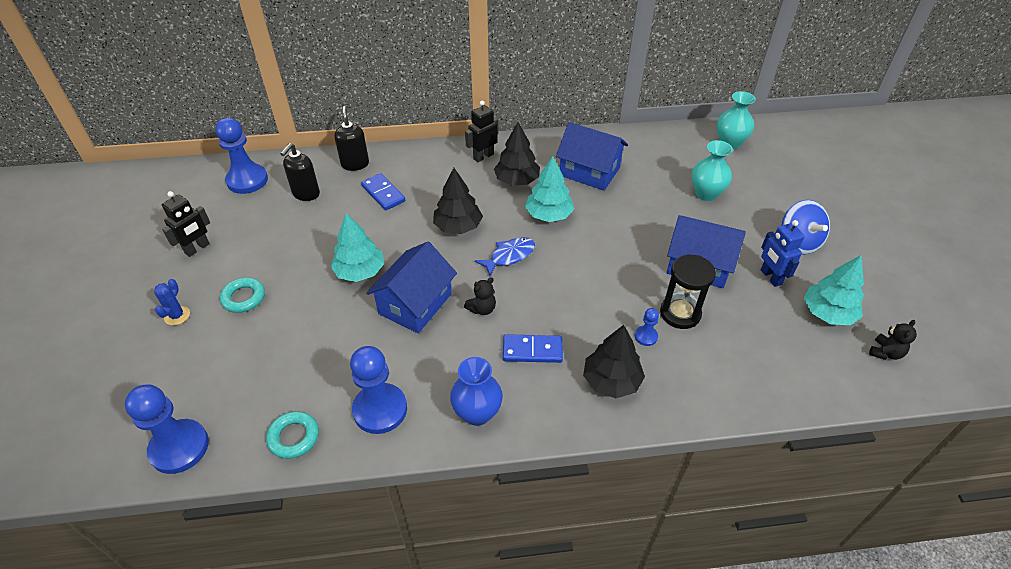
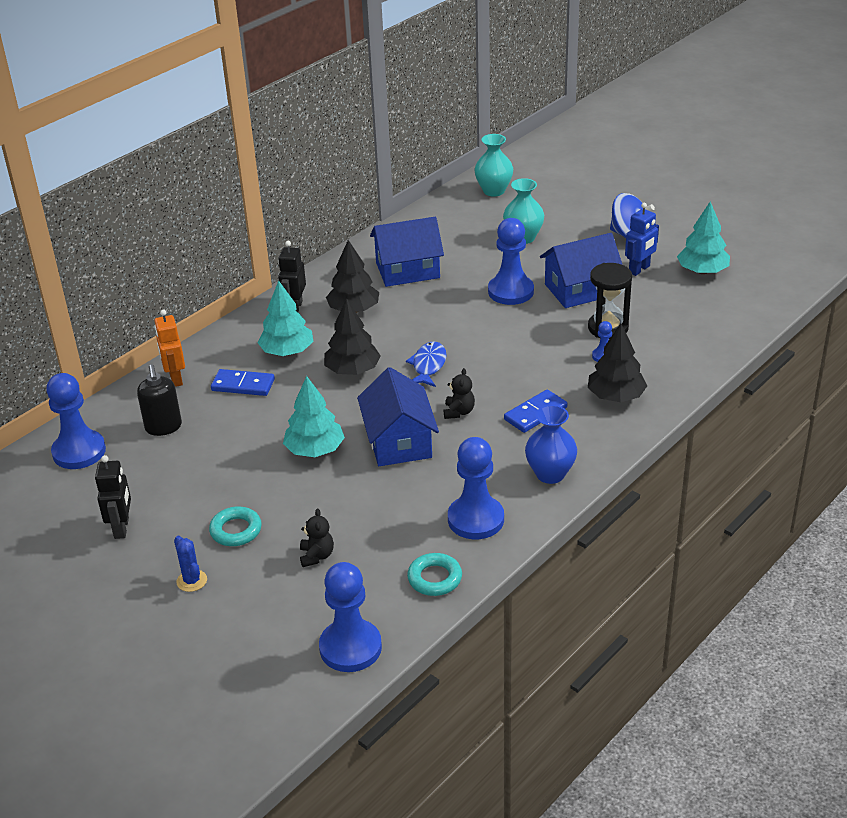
camera: 40 degrees left, 10 degrees down
black soap dispenser [334,106,369,171] -> orange robot [154,309,185,387]
turquoise tree [525,156,574,222] -> turquoise tree moved to [257,281,313,356]
blue robot [761,220,805,287] -> blue robot turned 75 degrees counterclockwise [625,203,659,276]
black teddy bear [869,320,917,360] -> black teddy bear moved to [300,509,334,567]
none -> blue pawn [488,218,534,305]

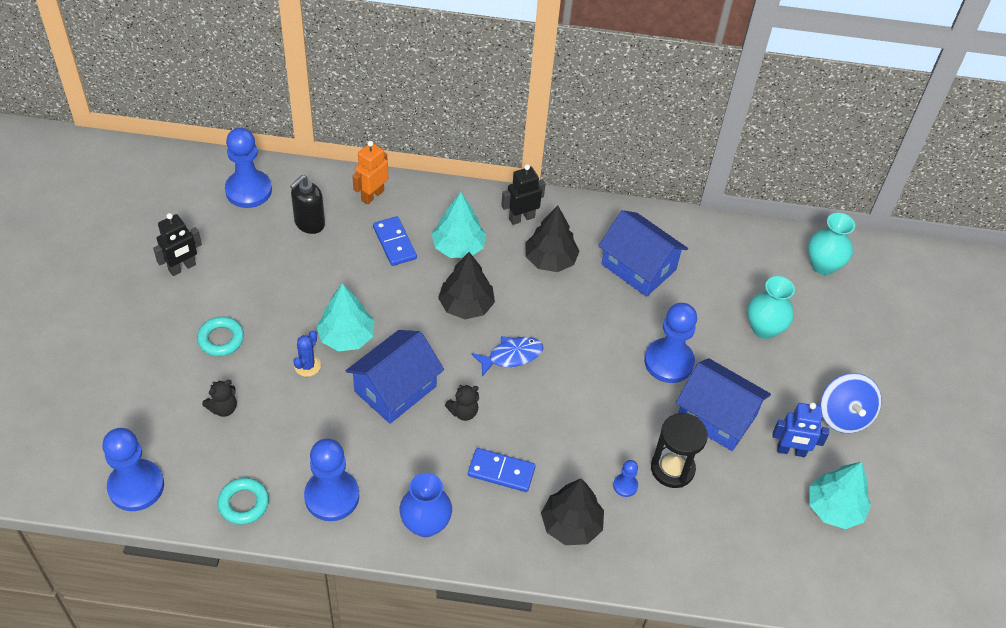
camera: 50 degrees right, 15 degrees up
blue cactus [174,536,207,592] -> blue cactus moved to [293,330,321,377]

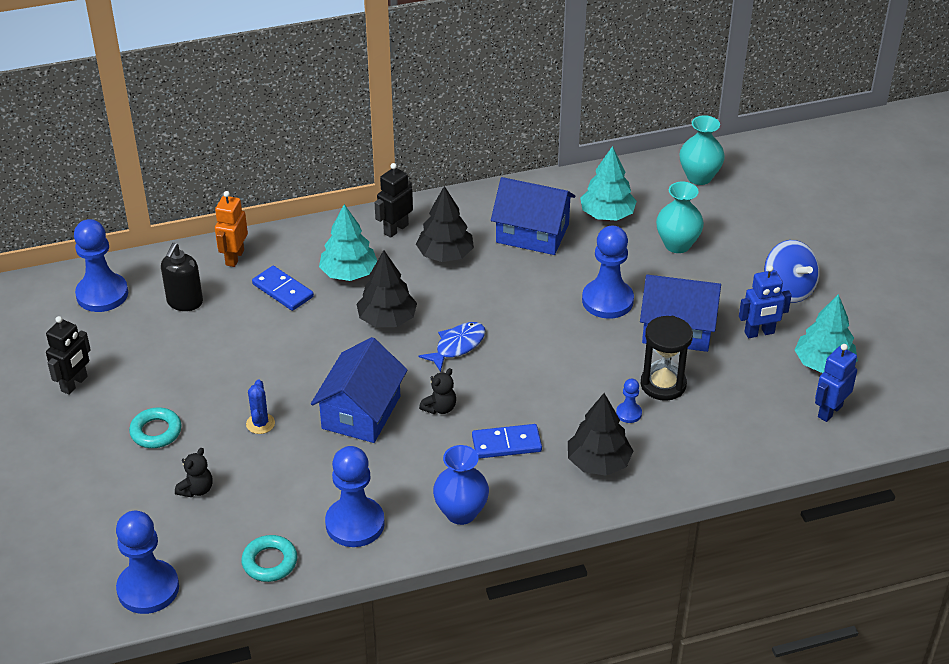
camera: 20 degrees left, 10 degrees down
turquoise tree [316,283,375,351] -> turquoise tree moved to [580,146,637,221]
none -> blue robot [815,344,857,422]

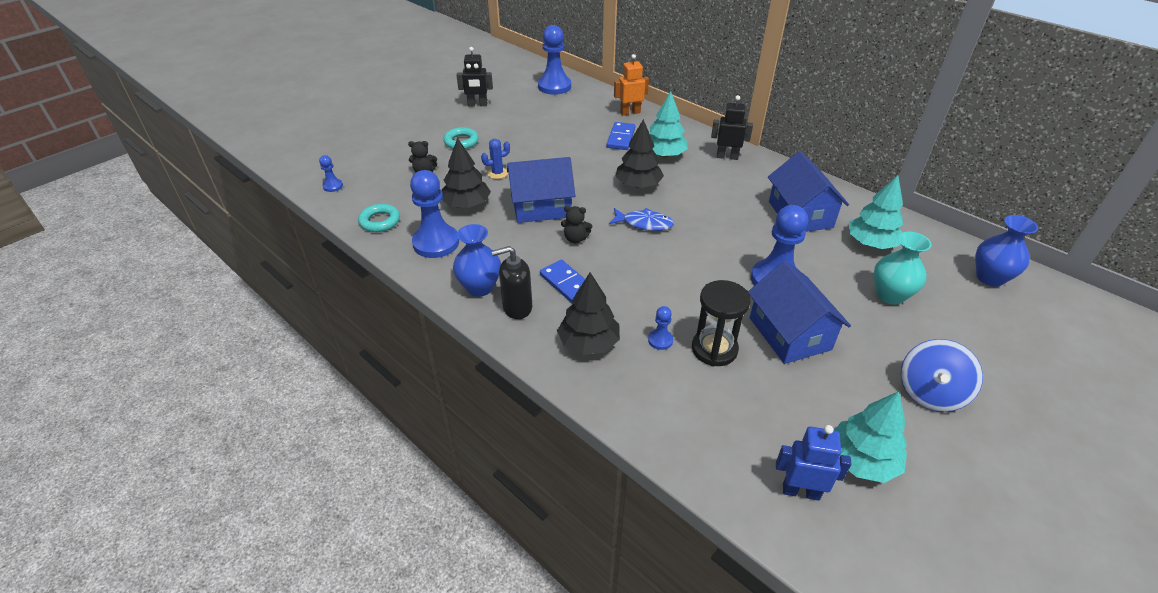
camera: 60 degrees right, 0 degrees up
blue pawn [116,511,179,614] -> blue pawn [319,155,343,192], size x0.46
black soap dispenser [161,243,203,311] -> black soap dispenser moved to [492,246,532,319]
black tree [416,186,474,262] -> black tree moved to [442,137,491,208]
turquoise vase [679,115,725,185] -> blue vase [975,215,1038,287]
blue robot [739,265,792,338] -> none

